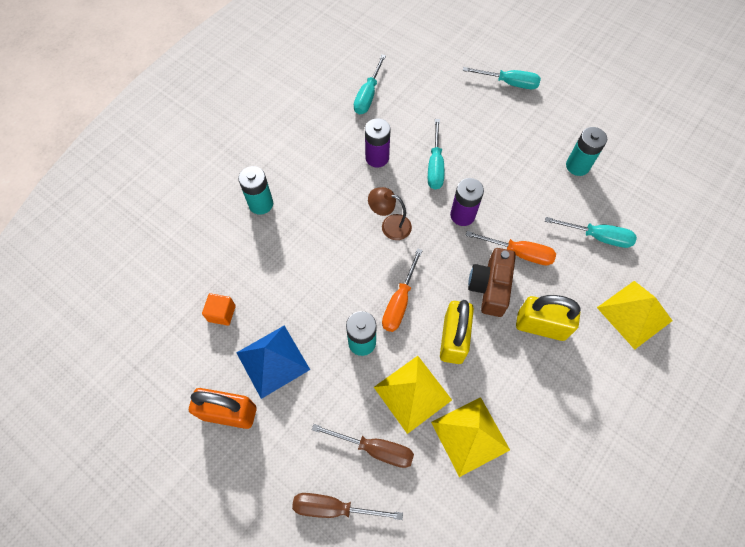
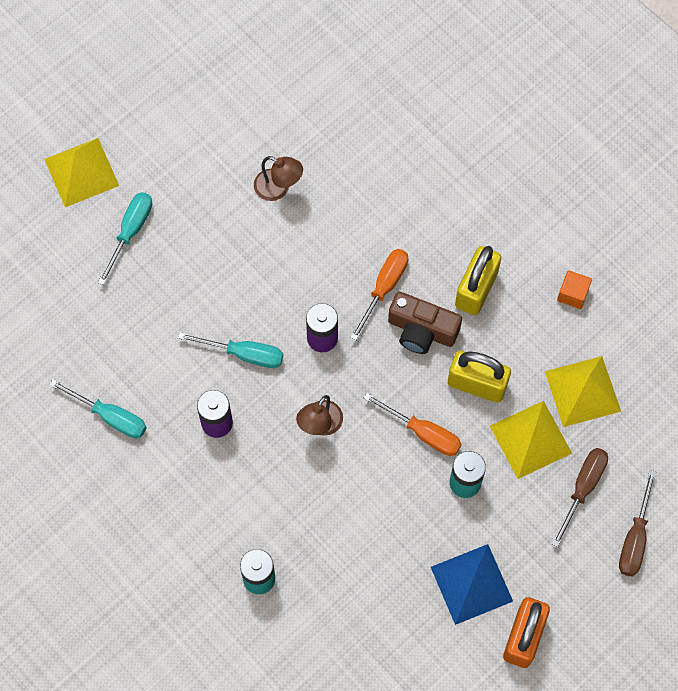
camera: 80 degrees left, 5 degrees up
orange cube [202,293,236,326] -> orange cube moved to [557,270,592,309]
turquoise screwdriver [545,217,637,248] -> none
turquoise battery [566,127,607,176] -> brown lamp [254,156,303,201]
yellow pyramid [597,281,673,349] -> yellow pyramid moved to [44,138,119,207]

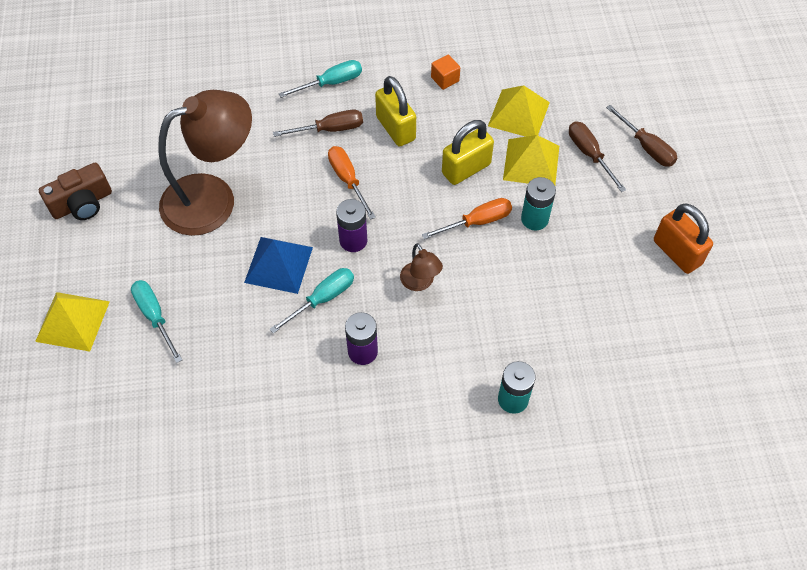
camera: 55 degrees left, 10 degrees down
turquoise screwdriver [49,379,147,438] -> turquoise screwdriver moved to [279,60,362,98]
brown lamp [254,156,303,201] -> brown lamp [158,90,252,236], size x2.30
brown camera [388,292,462,354] -> brown camera moved to [39,163,112,220]
blue pyramid [431,544,513,625] -> blue pyramid moved to [244,237,313,294]
none -> brown screwdriver [273,109,363,137]

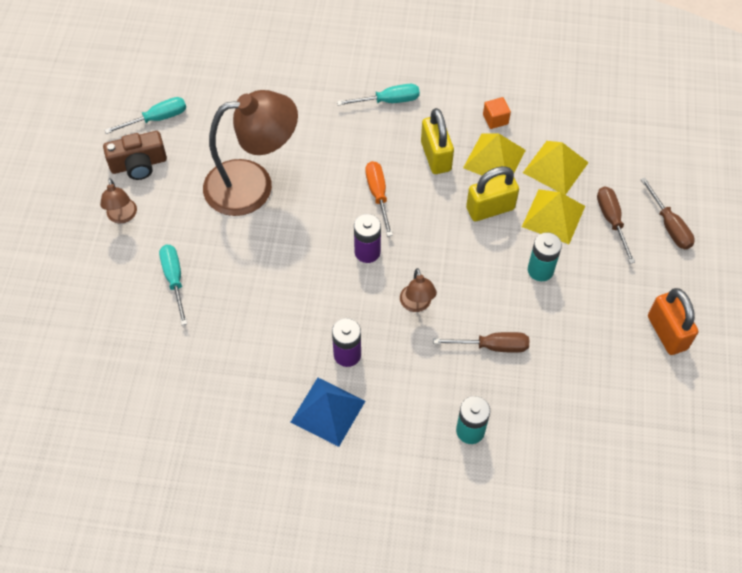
camera: 15 degrees right, 0 degrees up
yellow pyramid [35,292,110,352] -> yellow pyramid moved to [463,133,526,179]
blue pyramid [244,237,313,294] -> blue pyramid moved to [291,378,365,447]
turquoise screwdriver [270,268,354,334] -> turquoise screwdriver moved to [105,97,186,134]
brown screwdriver [273,109,363,137] -> brown screwdriver moved to [433,332,529,353]
orange screwdriver [422,198,512,239] -> none
none -> brown lamp [100,178,137,224]

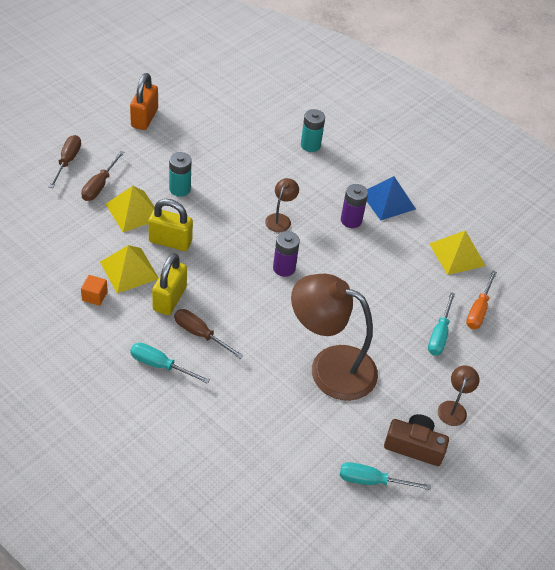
camera: 150 degrees left, 10 degrees down
orange screwdriver [365,161,393,236] -> orange screwdriver moved to [466,270,497,329]
brown screwdriver [433,332,529,353] -> brown screwdriver moved to [174,309,244,359]
yellow pyramid [523,141,589,195] -> yellow pyramid moved to [429,230,486,275]

